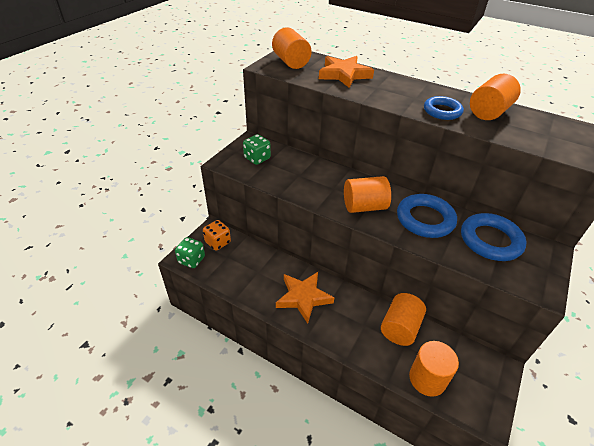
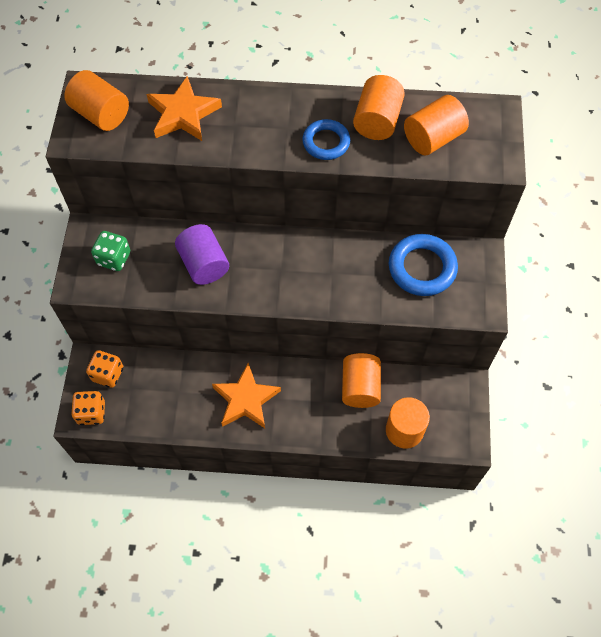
camera: 25 degrees left, 20 degrees up
green dice [175,237,205,268] -> orange dice [71,391,105,425]
orange cylinder [344,176,391,213] -> orange cylinder moved to [404,95,469,155]
blue ring [397,194,457,238] -> none
none -> purple cylinder [175,224,229,285]

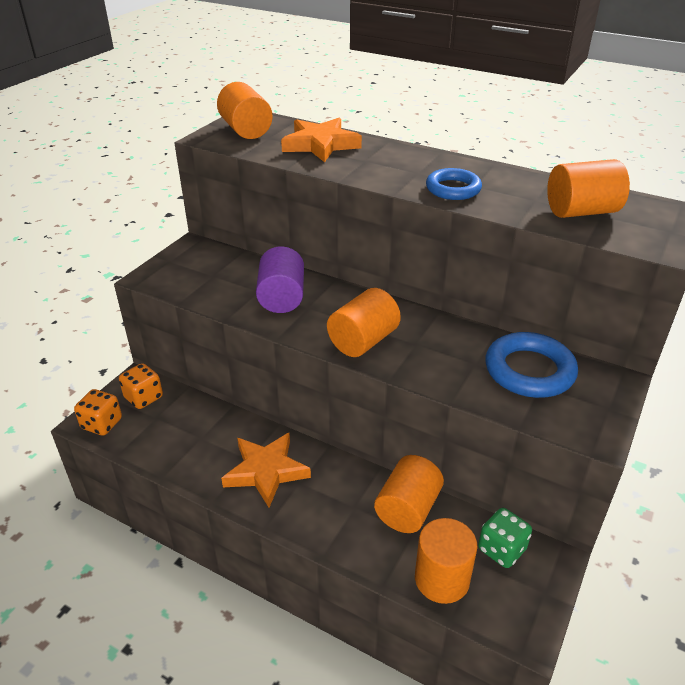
camera: 25 degrees right, 25 degrees down
green dice [91,231,130,271] -> green dice moved to [478,508,532,568]
orange cylinder [353,75,405,140] -> orange cylinder moved to [327,288,401,357]

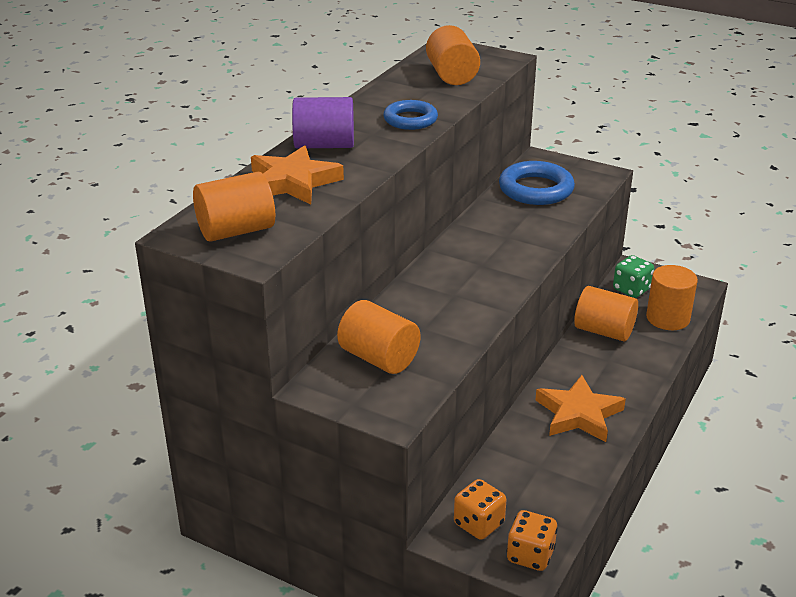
camera: 90 degrees left, 5 degrees down
purple cylinder [256,246,304,313] -> purple cylinder moved to [292,97,354,149]
orange cylinder [327,288,401,357] -> orange cylinder moved to [337,300,421,374]

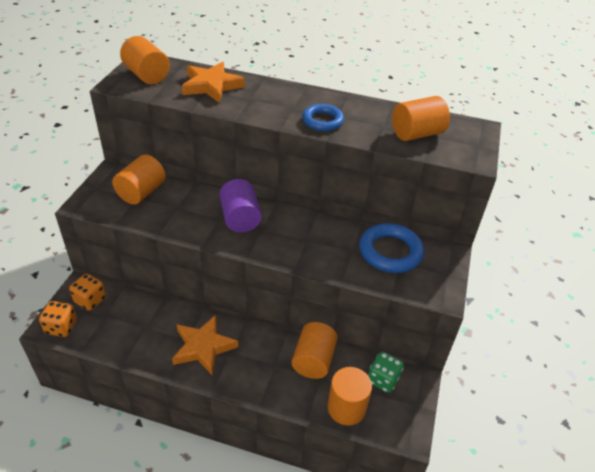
camera: 75 degrees right, 10 degrees up
purple cylinder [292,97,354,149] -> purple cylinder moved to [219,179,262,233]

